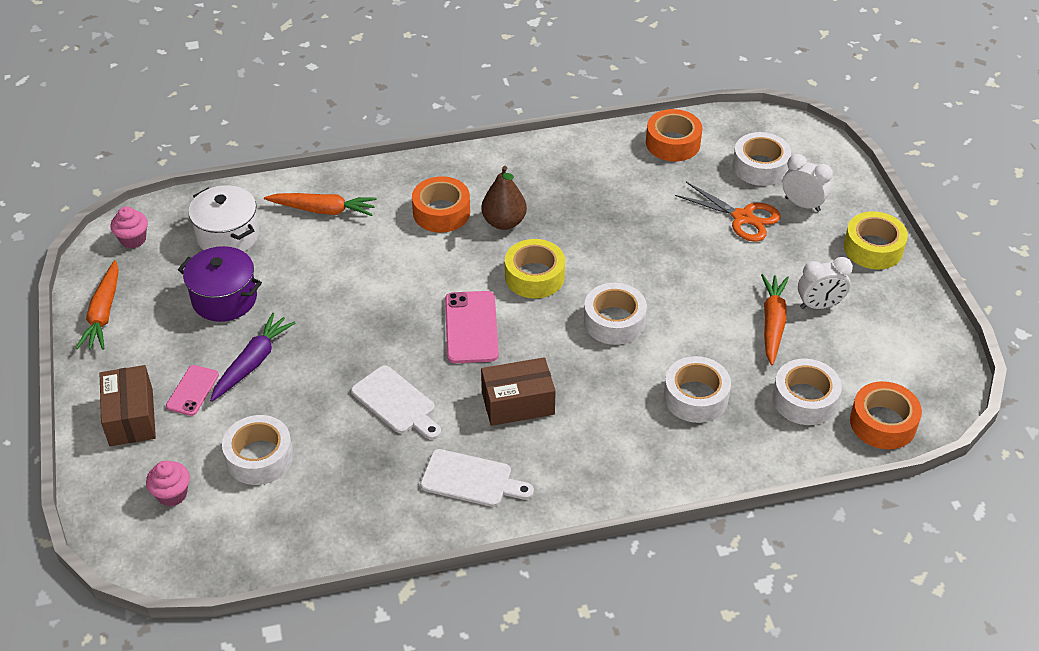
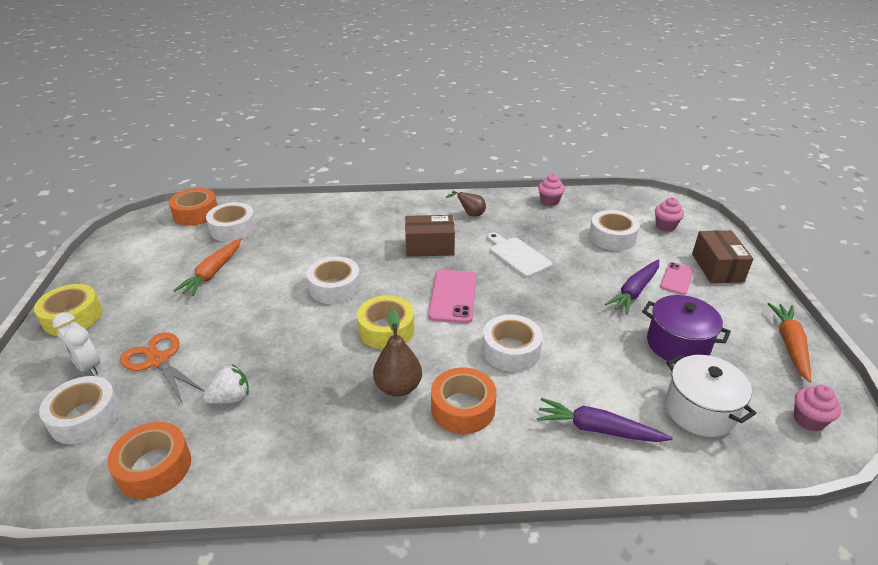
camera: 170 degrees left, 10 degrees down
orange carrot [264,193,377,216] -> purple carrot [537,398,673,442]
white cutting board [420,449,534,507] -> brown pear [446,191,486,216]
white tape [664,356,731,423] -> white tape moved to [482,315,543,372]
white clock [798,257,853,309] -> none
none -> white strawberry [203,364,249,404]
none -> pink cupcake [538,174,565,206]

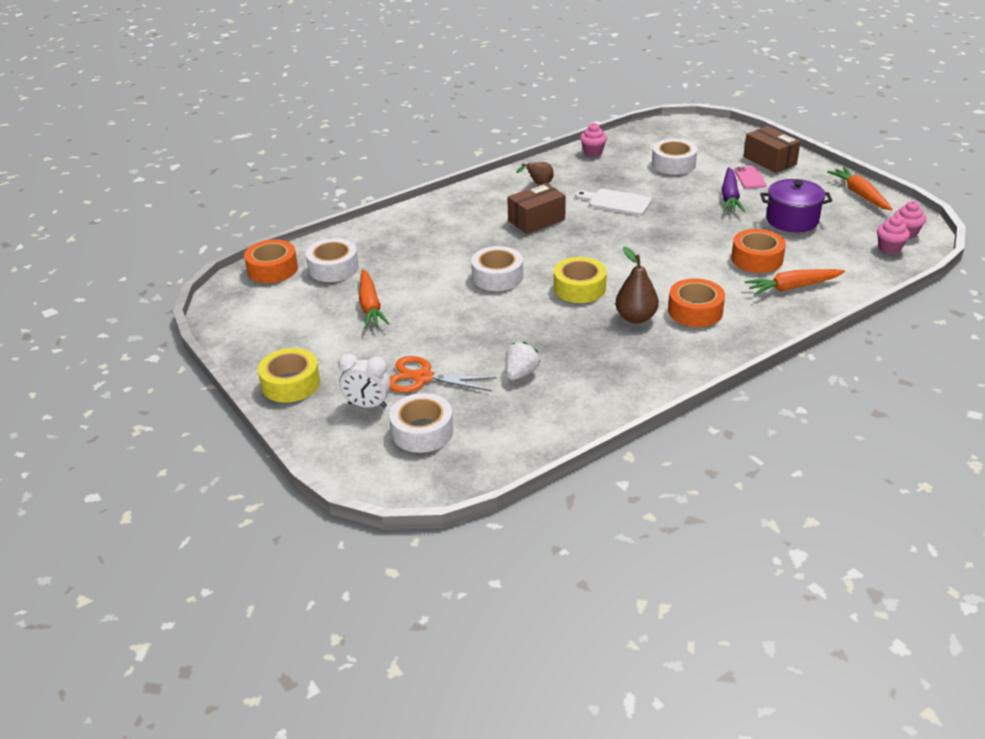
camera: 30 degrees left, 0 degrees up
orange tape [107,422,191,499] -> orange tape moved to [731,229,786,273]
pink phone [428,270,477,323] -> none
white tape [482,315,543,372] -> none
purple carrot [537,398,673,442] -> orange carrot [745,269,845,295]
pink cupcake [655,197,684,232] -> pink cupcake moved to [877,216,910,254]
white pot [665,355,756,437] -> none

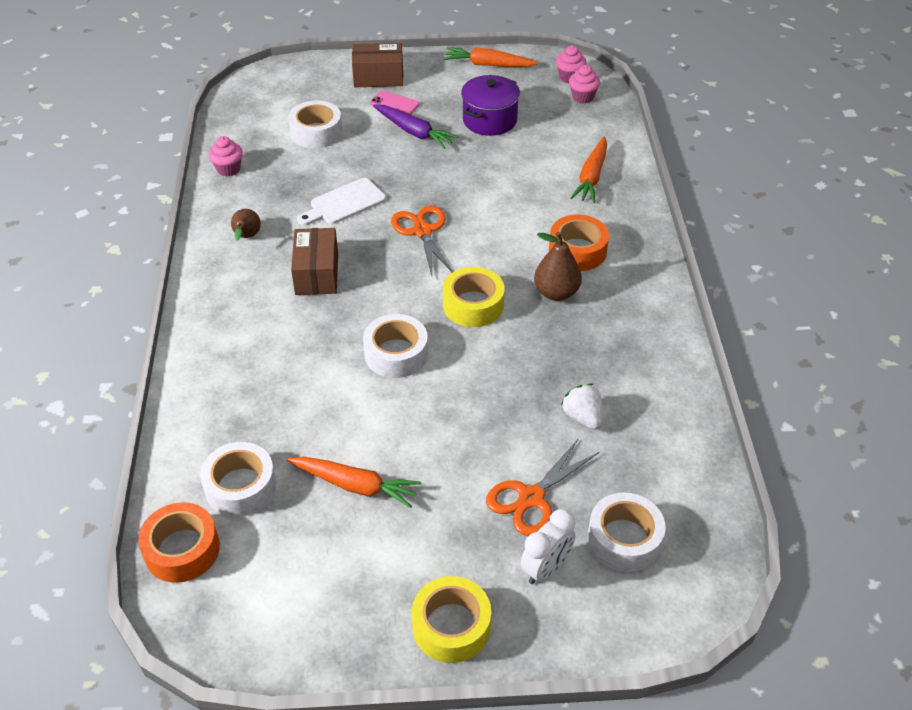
camera: 60 degrees left, 10 degrees up
orange tape [731,229,786,273] -> none
none -> orange scissors [391,205,453,276]

